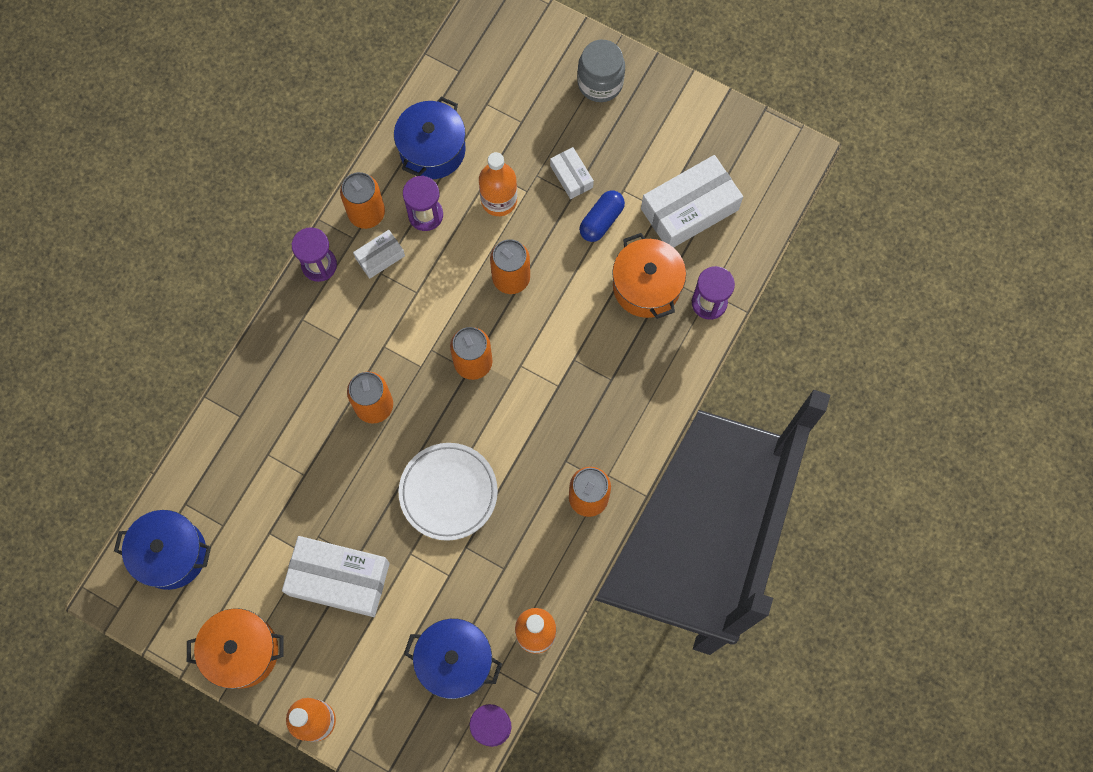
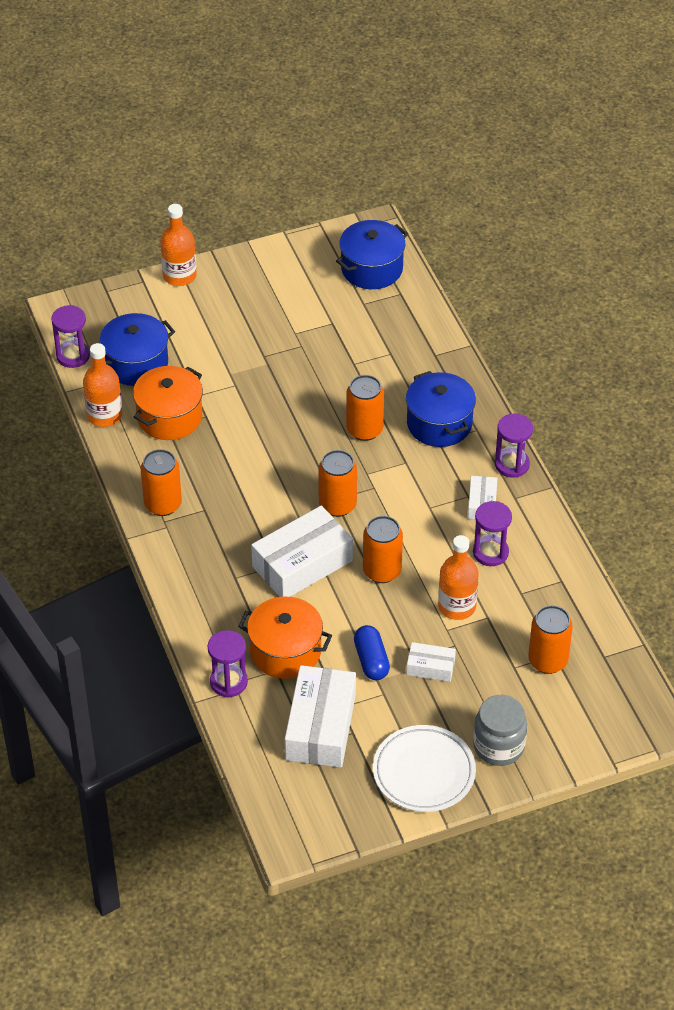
camera: 130 degrees right, 25 degrees down
orange pot [187,608,284,689] -> orange pot moved to [133,366,203,440]
white box [282,536,390,617] -> white box moved to [251,506,353,597]
orange can [340,172,385,229] -> orange can moved to [528,605,573,674]
blue pot [394,97,466,179] -> blue pot moved to [406,371,476,447]
white plate [399,443,498,541] -> white plate moved to [373,725,476,812]

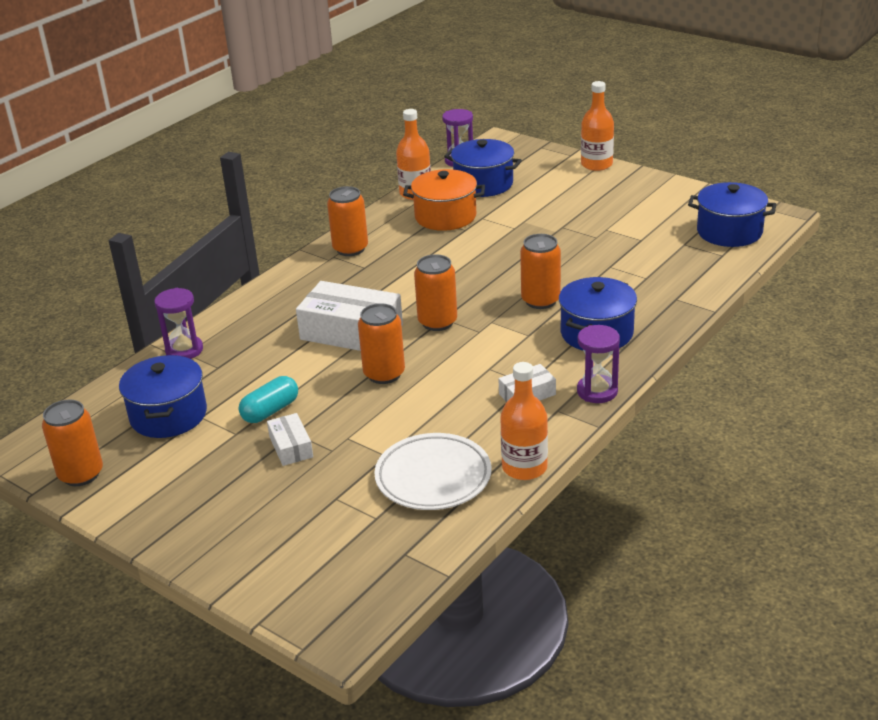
camera: 60 degrees right, 15 degrees down
orange pot [238,597,332,679] -> none
white box [285,665,356,768] -> blue pot [119,355,207,438]
blue capsule [354,625,390,680] -> turquoise capsule [239,376,298,423]
white plate [373,725,476,812] -> white plate moved to [374,433,492,510]
orange bottle [438,535,479,620] -> orange bottle moved to [500,362,548,480]
purple hourglass [473,501,512,566] -> none
grey jar [473,695,527,766] -> none
orange can [528,605,573,674] -> orange can moved to [42,400,103,486]

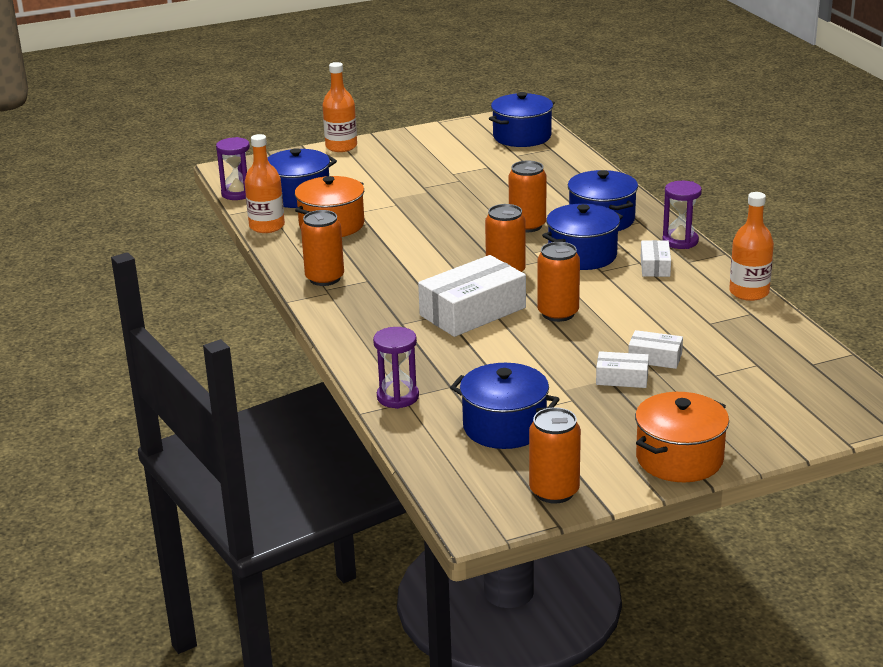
camera: 60 degrees left, 5 degrees down
turquoise capsule [239,376,298,423] -> none
white plate [374,433,492,510] -> none
none -> blue pot [542,204,623,270]
none -> white box [628,330,683,369]
none -> orange pot [635,392,729,482]

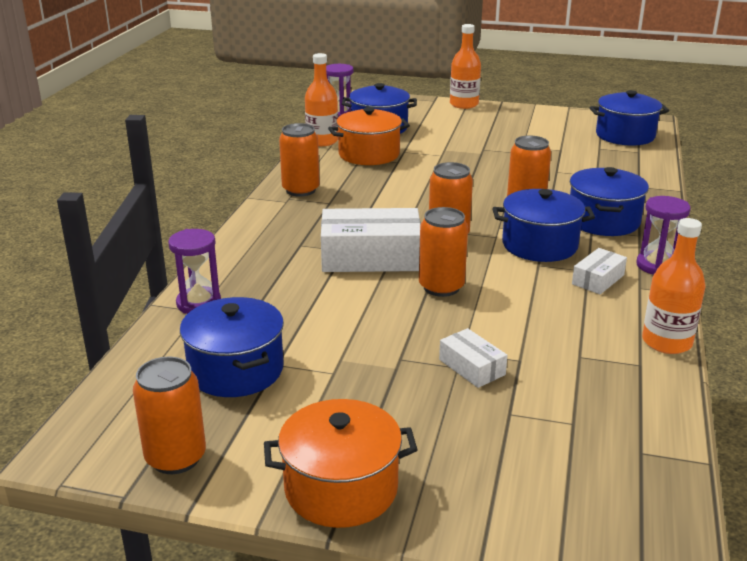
camera: 35 degrees right, 0 degrees up
white box [596,351,649,388] -> none

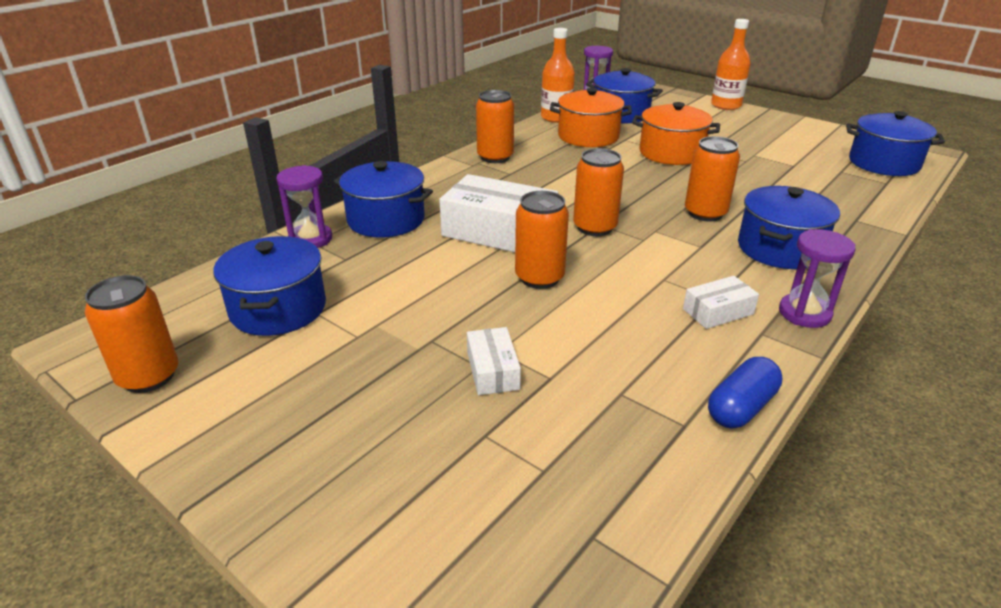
camera: 25 degrees right, 5 degrees up
orange pot [264,399,418,528] -> orange pot moved to [632,102,720,165]
blue pot [492,189,595,262] -> blue pot moved to [333,161,433,238]
orange bottle [642,218,706,354] -> blue capsule [708,357,782,429]

